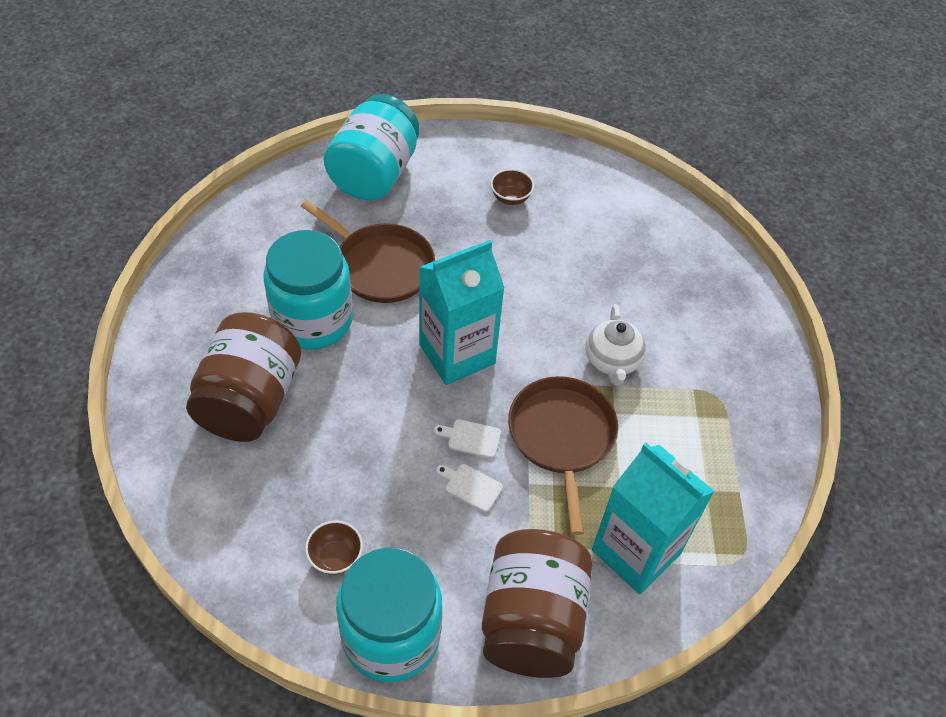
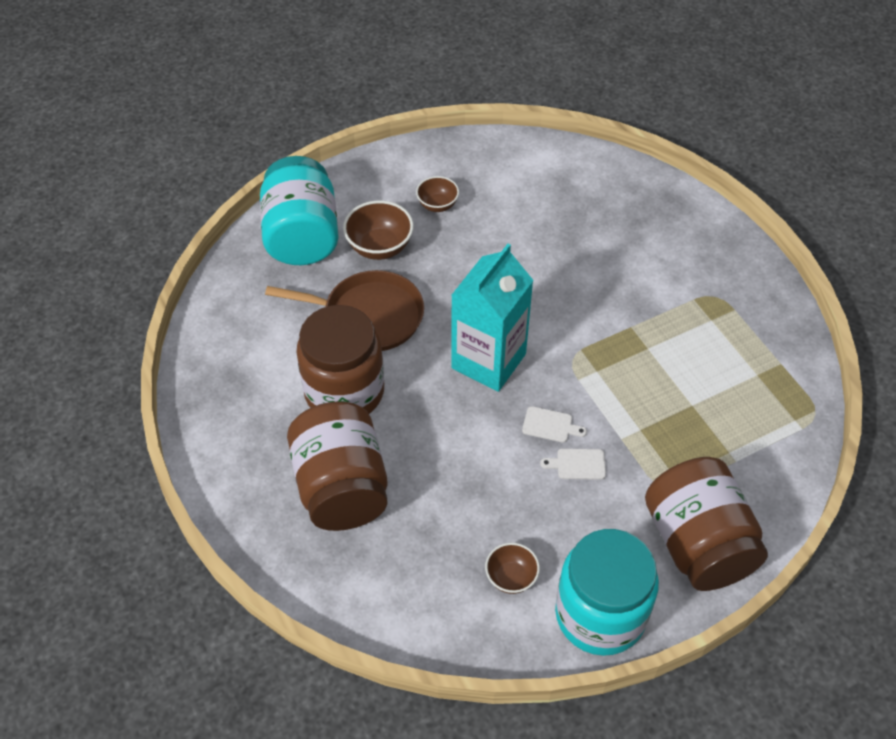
camera: 25 degrees left, 0 degrees up
turquoise jar [263,230,353,350] -> brown jar [296,305,384,414]
white cutting board [434,419,501,458] -> white cutting board turned 150 degrees counterclockwise [522,406,587,443]
brown pan [508,376,618,535] -> none
white teapot [585,304,646,386] -> none
turquoise carton [592,443,715,594] -> none
none -> brown bowl [343,200,414,260]

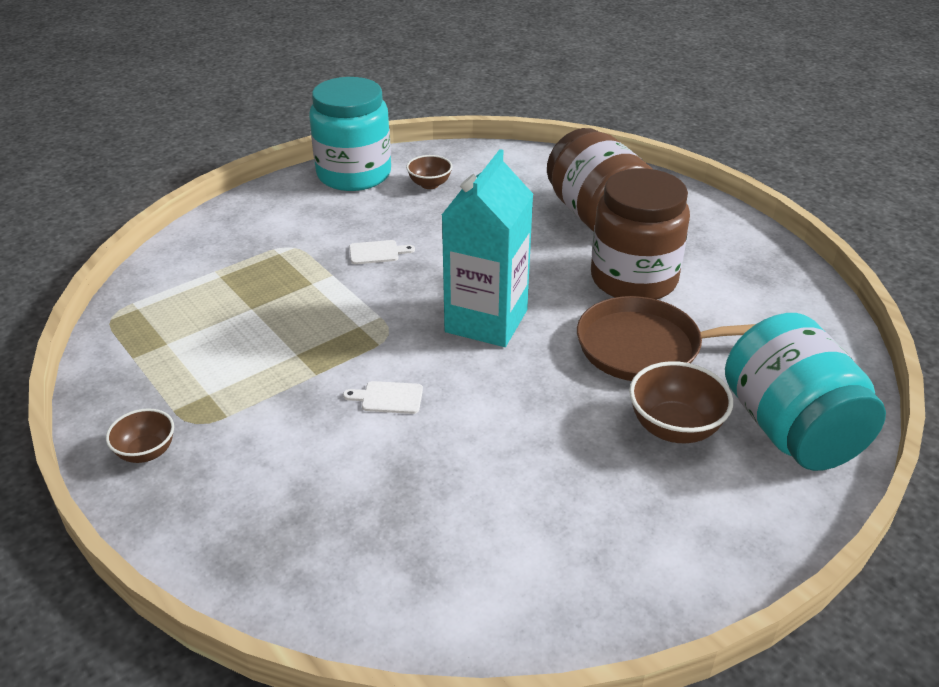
camera: 170 degrees right, 15 degrees down
brown bowl [416,176,459,212] -> brown bowl moved to [106,408,174,463]
white cutting board [522,406,587,443] -> white cutting board moved to [343,381,423,414]
brown jar [645,457,768,591] -> none

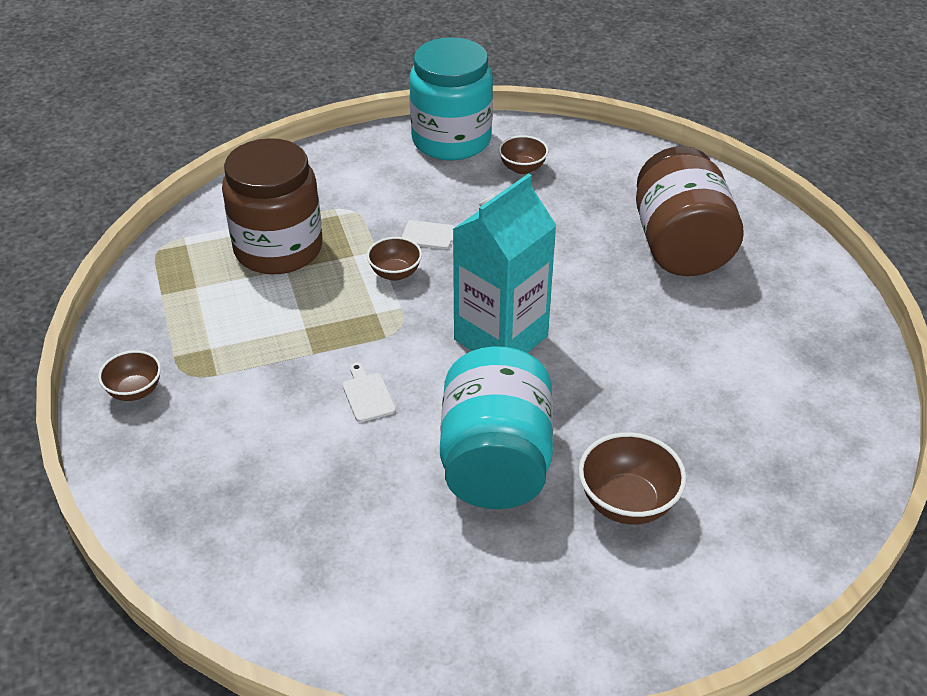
camera: 20 degrees right, 5 degrees up
white cutting board [343,381,423,414] -> white cutting board turned 45 degrees clockwise [343,363,396,422]
brown pan [577,296,755,381] -> none
brown jar [591,168,690,300] -> brown jar moved to [222,138,322,274]
turquoise jar [725,313,886,471] -> turquoise jar moved to [440,346,553,509]
none -> brown bowl [367,237,422,281]

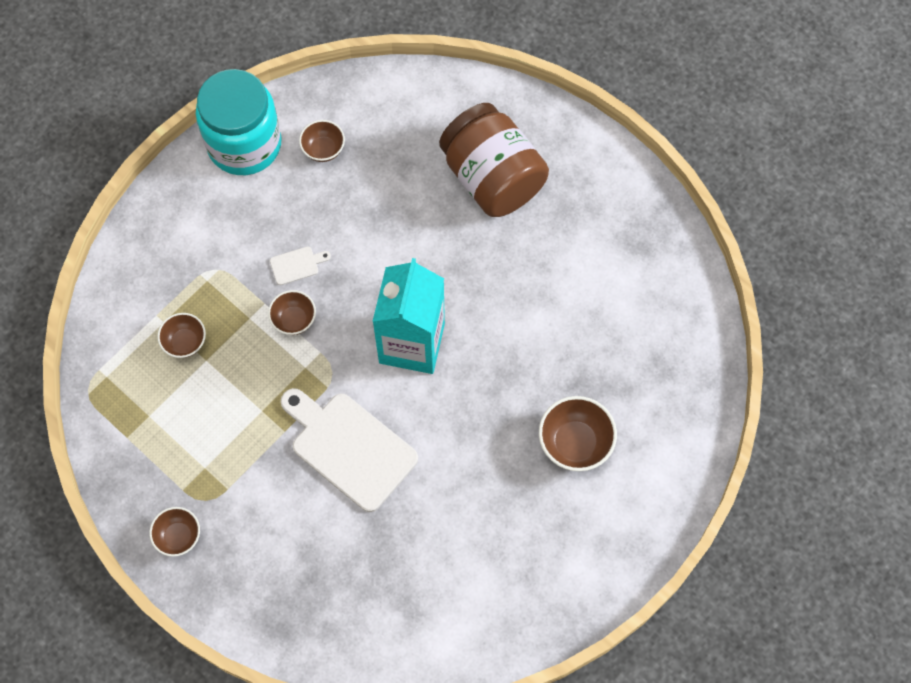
camera: 30 degrees left, 25 degrees up
brown jar [222,138,322,274] -> brown bowl [157,313,206,358]
white cutting board [343,363,396,422] -> white cutting board [281,388,418,512], size x2.39
turquoise jar [440,346,553,509] -> none

